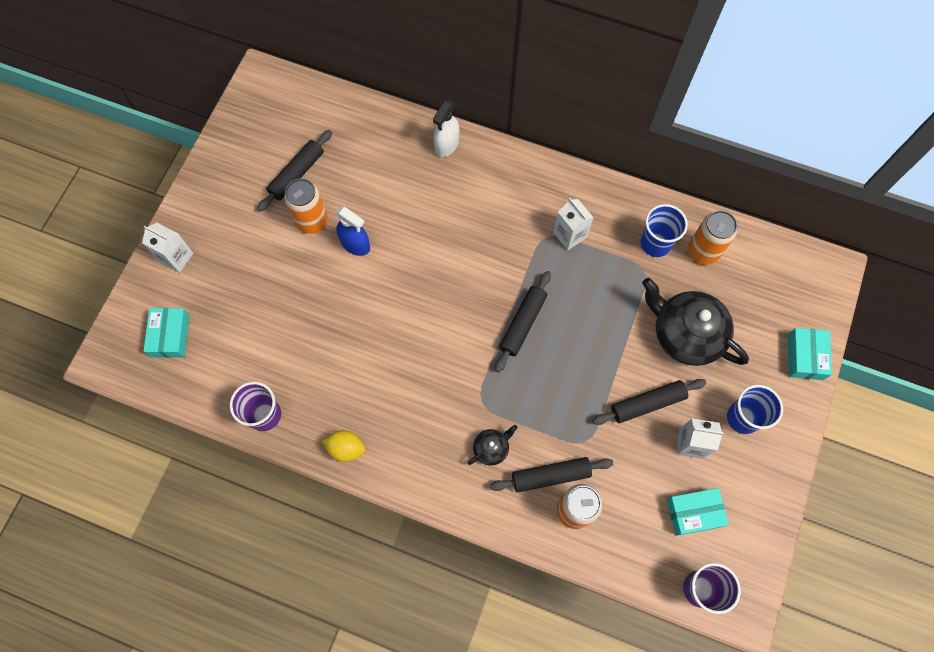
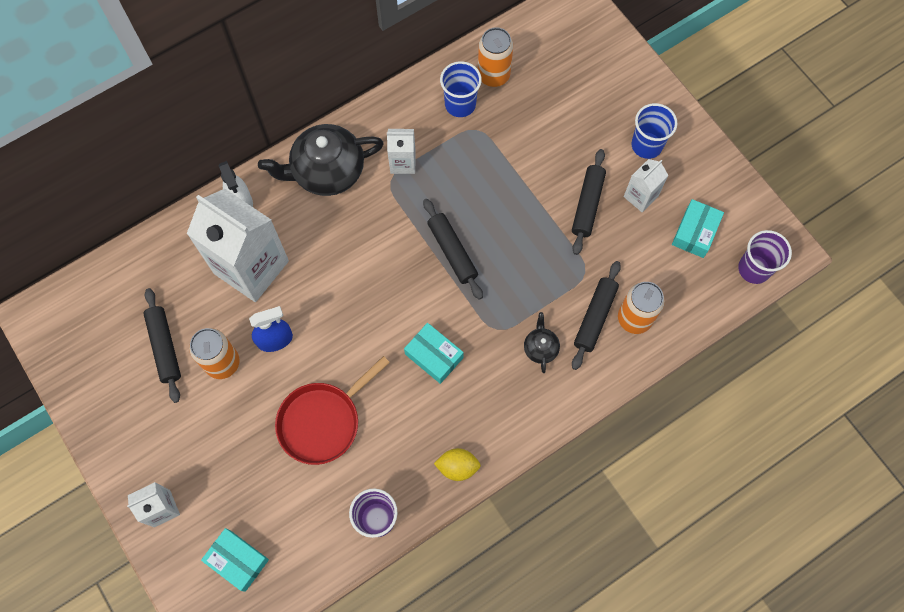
camera: 55 degrees left, 0 degrees up
yellow lemon [322,430,365,462] -> yellow lemon turned 45 degrees clockwise [434,448,481,481]
black teapot [642,278,749,366] -> black teapot moved to [258,124,384,196]
turquoise box [788,328,832,380] -> turquoise box moved to [404,323,464,384]
none -> white carton [187,189,289,302]
none -> red pan [275,356,390,465]

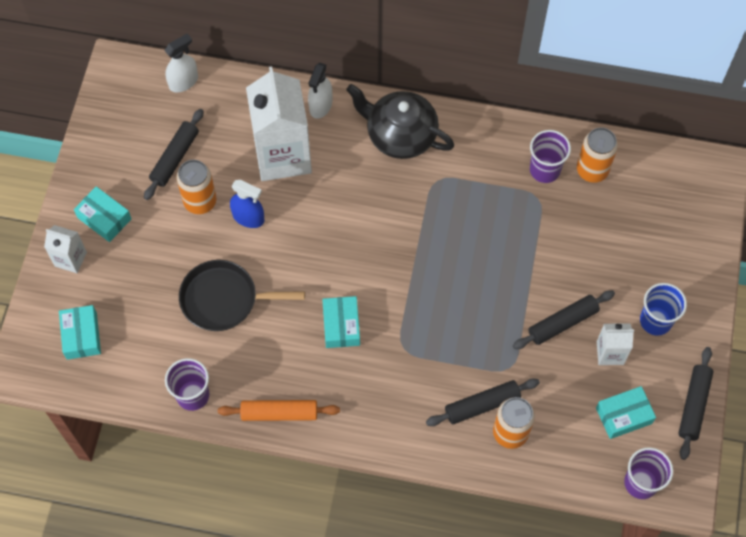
camera: 45 degrees right, 5 degrees down
red pan [275,356,390,465] -> black pan [179,260,305,331]
white carton [387,129,416,174] -> none
black rolling pin [423,199,483,300] -> black rolling pin moved to [678,347,714,460]
yellow lemon [434,448,481,481] -> orange rolling pin [218,400,340,421]
blue cup [440,61,482,117] -> purple cup [530,130,571,183]
black teapot [524,312,560,373] -> none
none -> turquoise box [74,186,131,242]
none -> white spray bottle [164,34,198,92]

